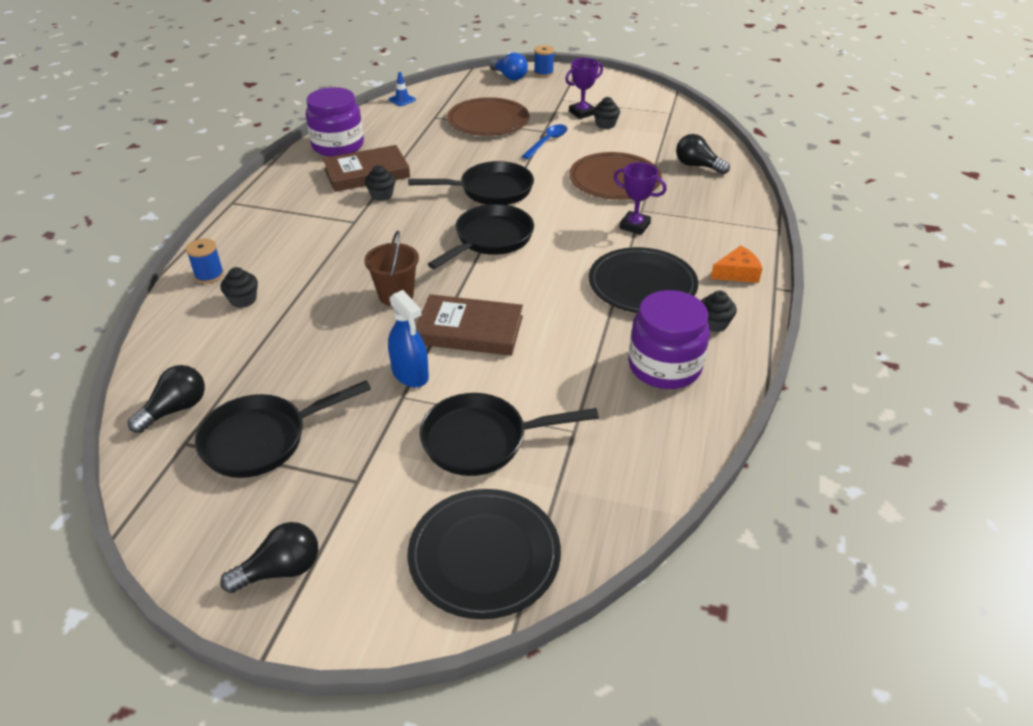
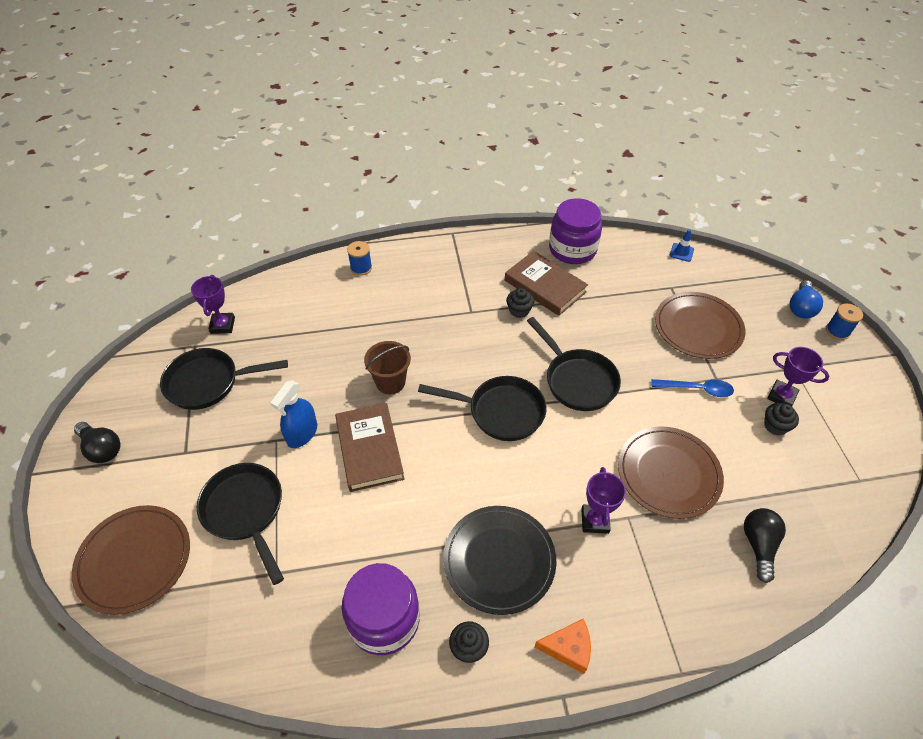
camera: 65 degrees right, 10 degrees up
black light bulb [128,365,205,433] -> purple trophy [191,275,235,334]
black pan [195,380,371,478] -> black pan turned 45 degrees counterclockwise [160,348,288,410]
black cupcake [220,267,258,308] -> none
black plate [408,489,561,619] -> brown plate [72,505,190,615]
orange cheese [711,246,762,283] -> orange cheese turned 45 degrees counterclockwise [535,619,591,674]

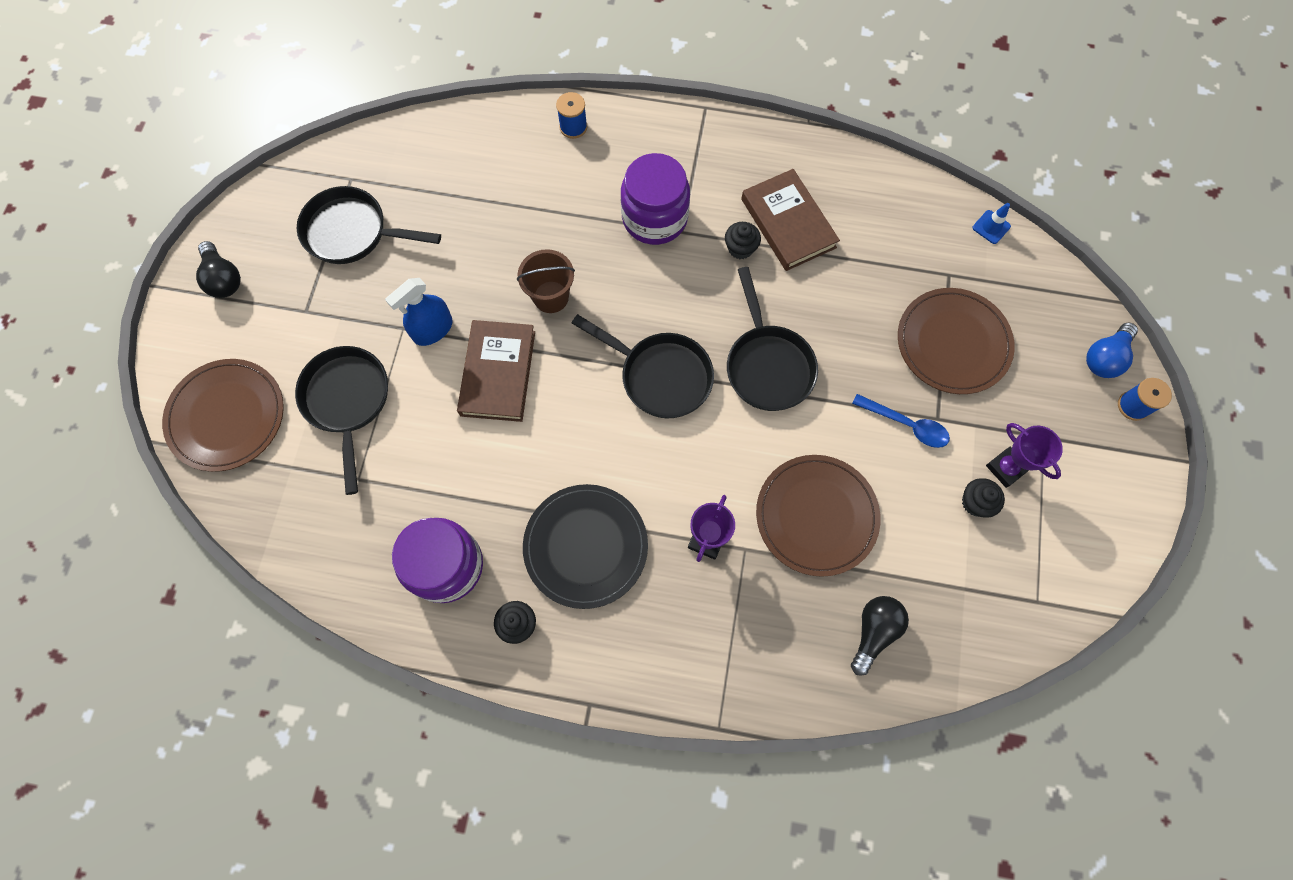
camera: 20 degrees right, 20 degrees up
purple trophy [191,275,235,334] -> none
orange cheese [535,619,591,674] -> none
purple jar [549,198,602,264] -> purple jar moved to [621,153,690,245]

